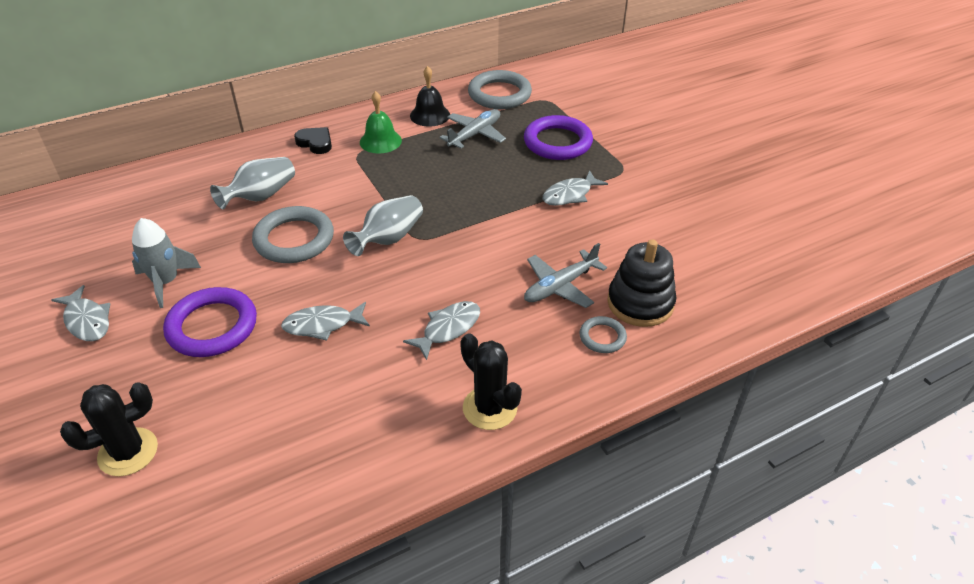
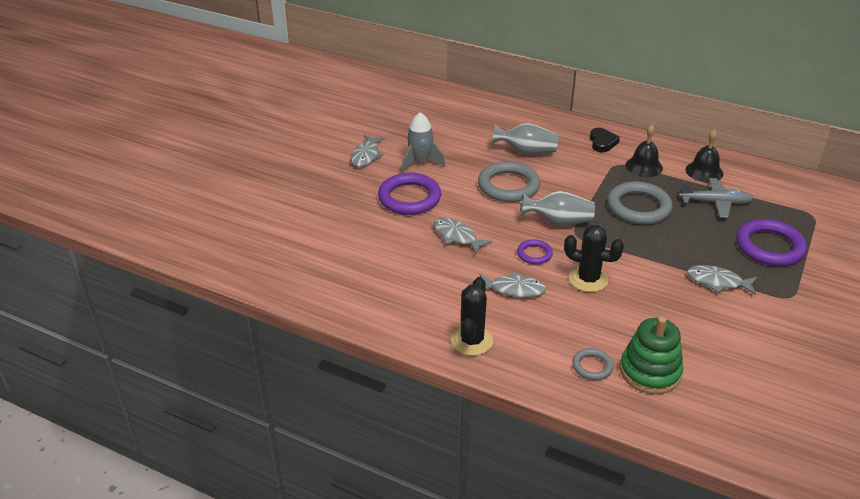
camera: 55 degrees right, 5 degrees down
black cactus [60,382,158,477] -> black cactus moved to [564,225,624,292]
green bell [360,91,402,154] -> black bell [626,125,663,177]
grey ring [468,70,532,109] -> grey ring moved to [607,181,673,225]
grey plane [524,243,607,308] -> none
black stacking toy [607,239,676,327] -> green stacking toy [620,316,683,394]
none -> purple ring [517,239,553,264]

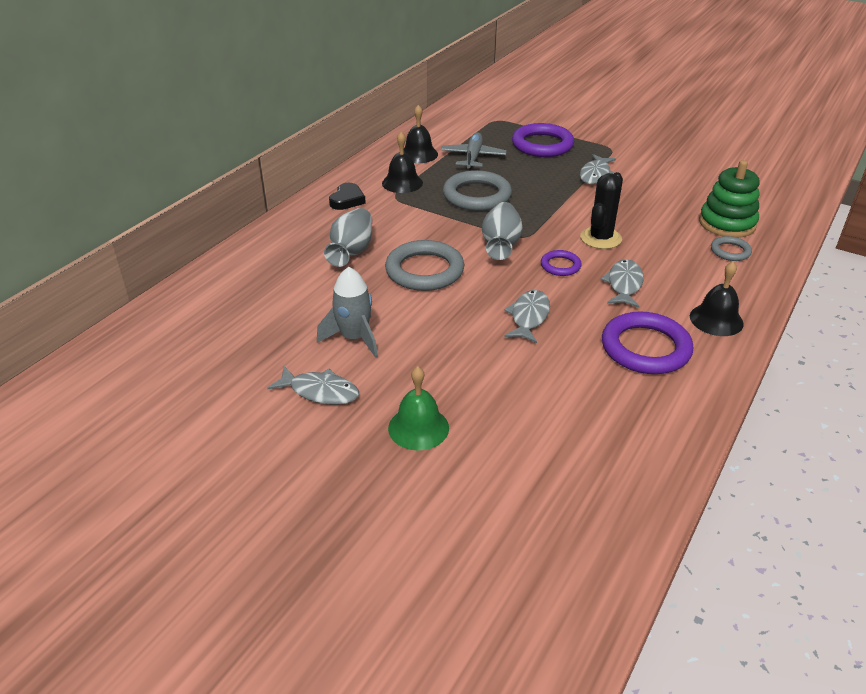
camera: 85 degrees left, 0 degrees up
purple ring [378,173,441,215] -> purple ring moved to [602,311,693,374]
grey fish [434,218,492,254] -> grey fish turned 150 degrees clockwise [504,290,550,343]
black cactus [451,277,493,356] -> black bell [690,262,744,336]
black heart [590,128,620,152] -> black heart turned 105 degrees clockwise [329,183,366,210]
none -> green bell [388,366,449,451]

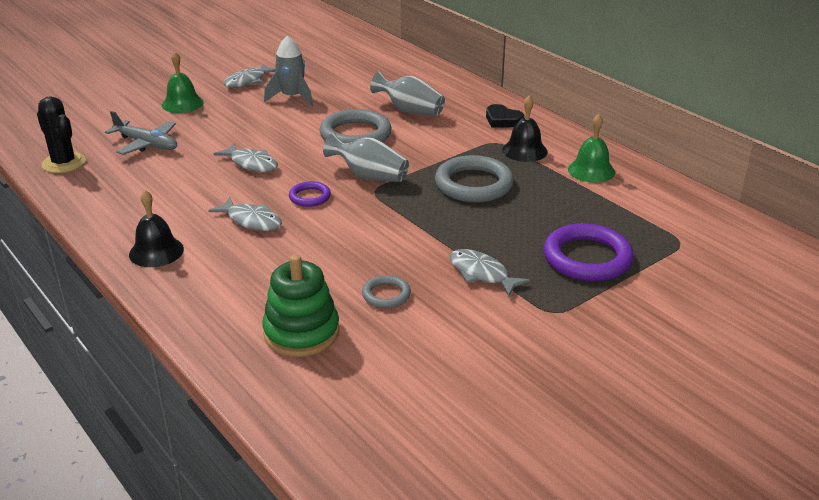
camera: 110 degrees right, 5 degrees down
black bell [404,105,438,163] -> green bell [568,114,615,183]
grey plane [441,132,507,169] -> grey plane moved to [105,111,177,155]
black cactus [580,172,623,249] -> black cactus moved to [37,96,86,173]
purple ring [602,311,693,374] -> none
grey ring [711,236,752,261] -> grey ring moved to [362,275,411,308]

